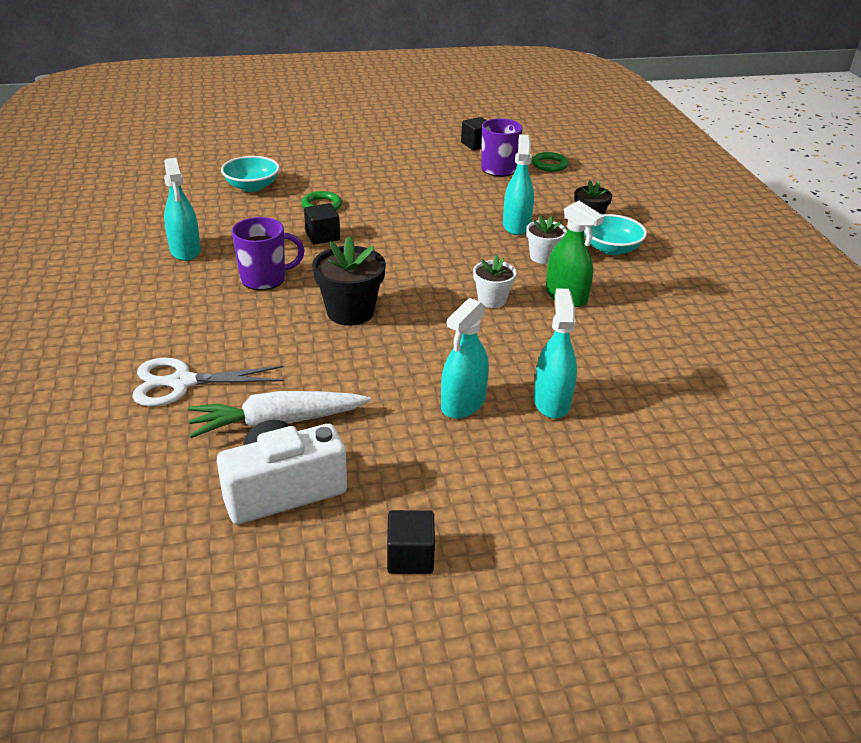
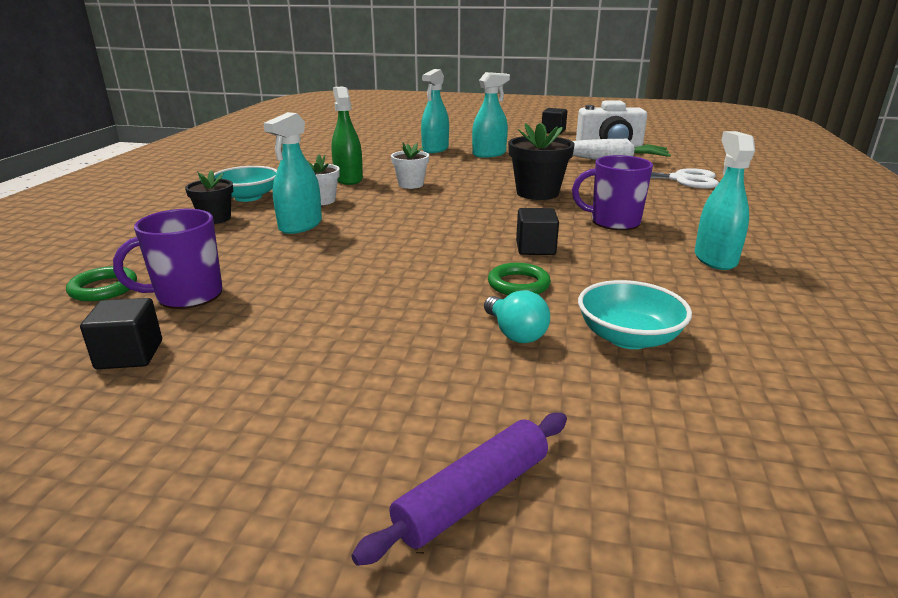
camera: 155 degrees left, 10 degrees down
none -> purple rolling pin [351,413,567,566]
none -> turquoise light bulb [484,290,550,343]

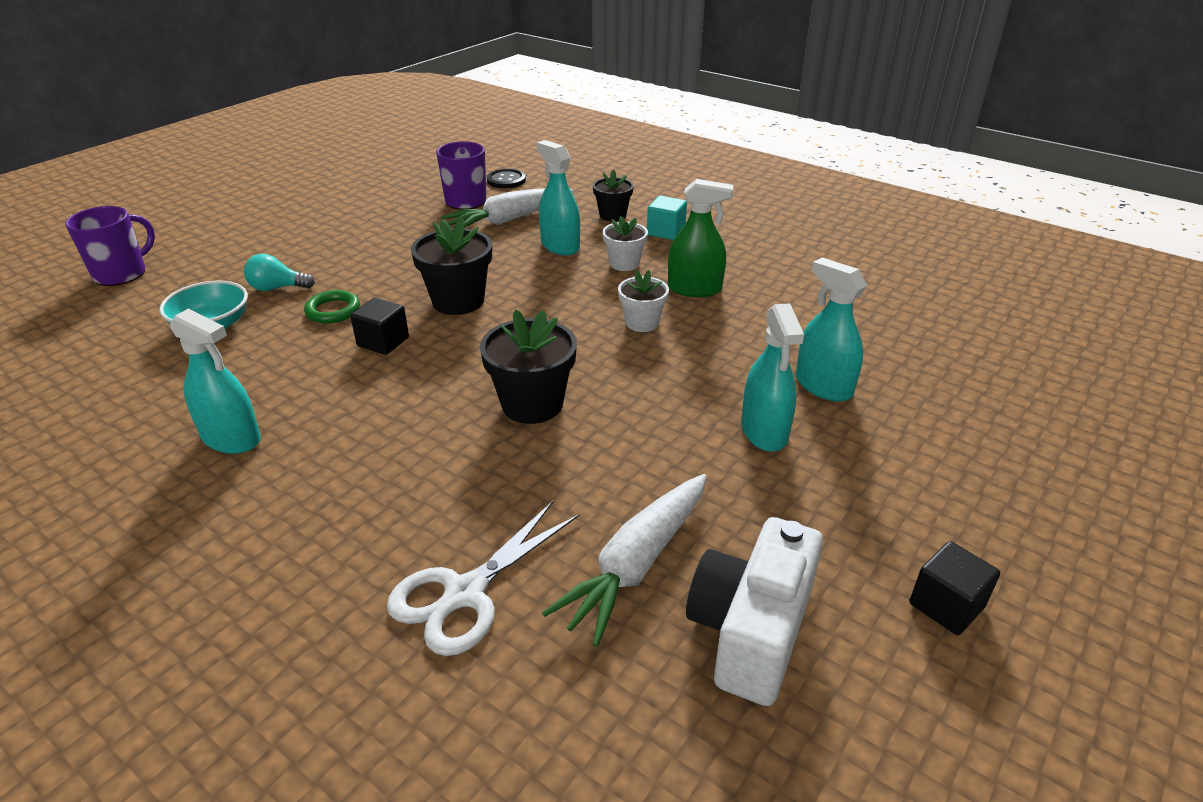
camera: 115 degrees right, 10 degrees up
green ring [66,266,137,301] -> black button [487,169,526,188]
black cube [80,298,162,369] -> none
turquoise bowl [214,166,277,202] -> turquoise cube [647,196,687,240]
purple rolling pin [351,413,567,566] -> none
purple mug [572,155,653,230] -> purple mug moved to [65,206,155,286]
none -> black flower pot [411,217,492,315]
none -> white carrot [441,188,573,227]

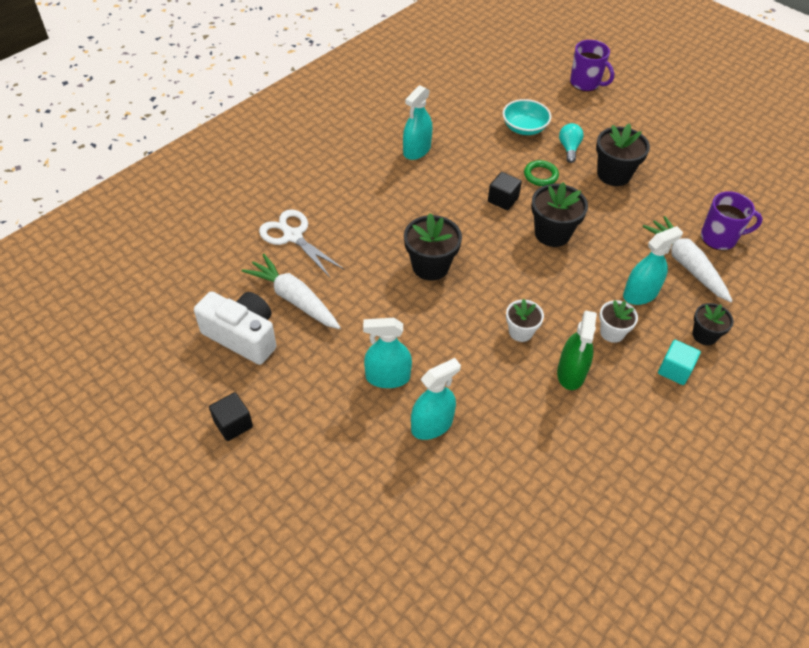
camera: 95 degrees right, 15 degrees up
black button [487,169,526,188] -> none
none -> black flower pot [596,124,650,186]

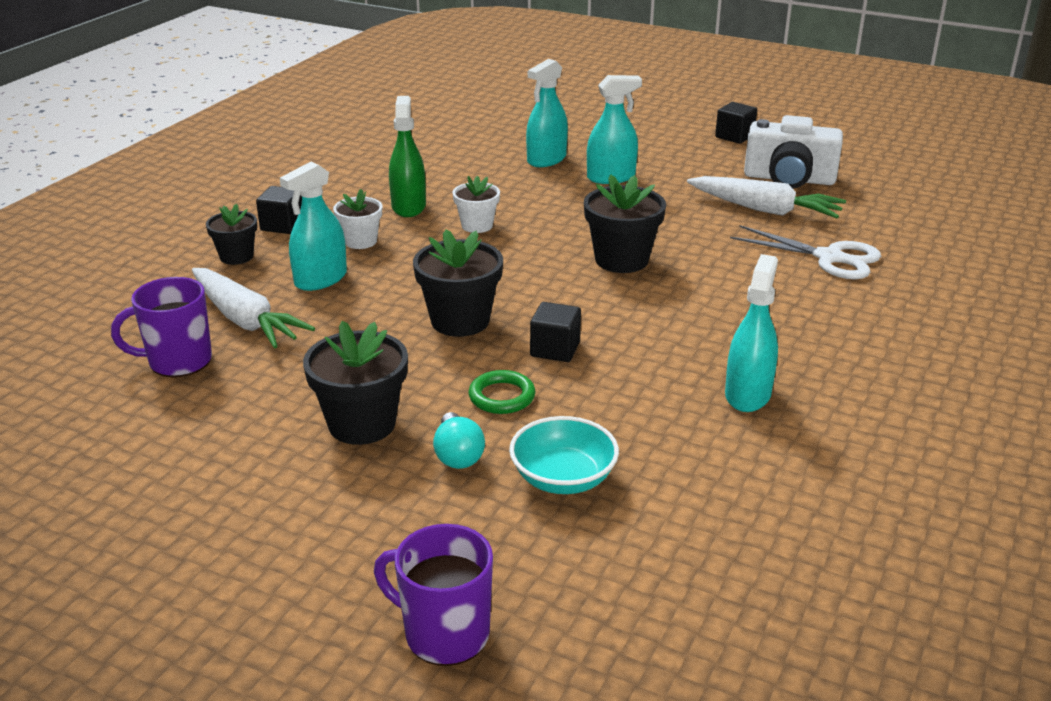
camera: 165 degrees right, 20 degrees down
turquoise cube [658,340,701,385] -> black cube [256,186,302,234]

